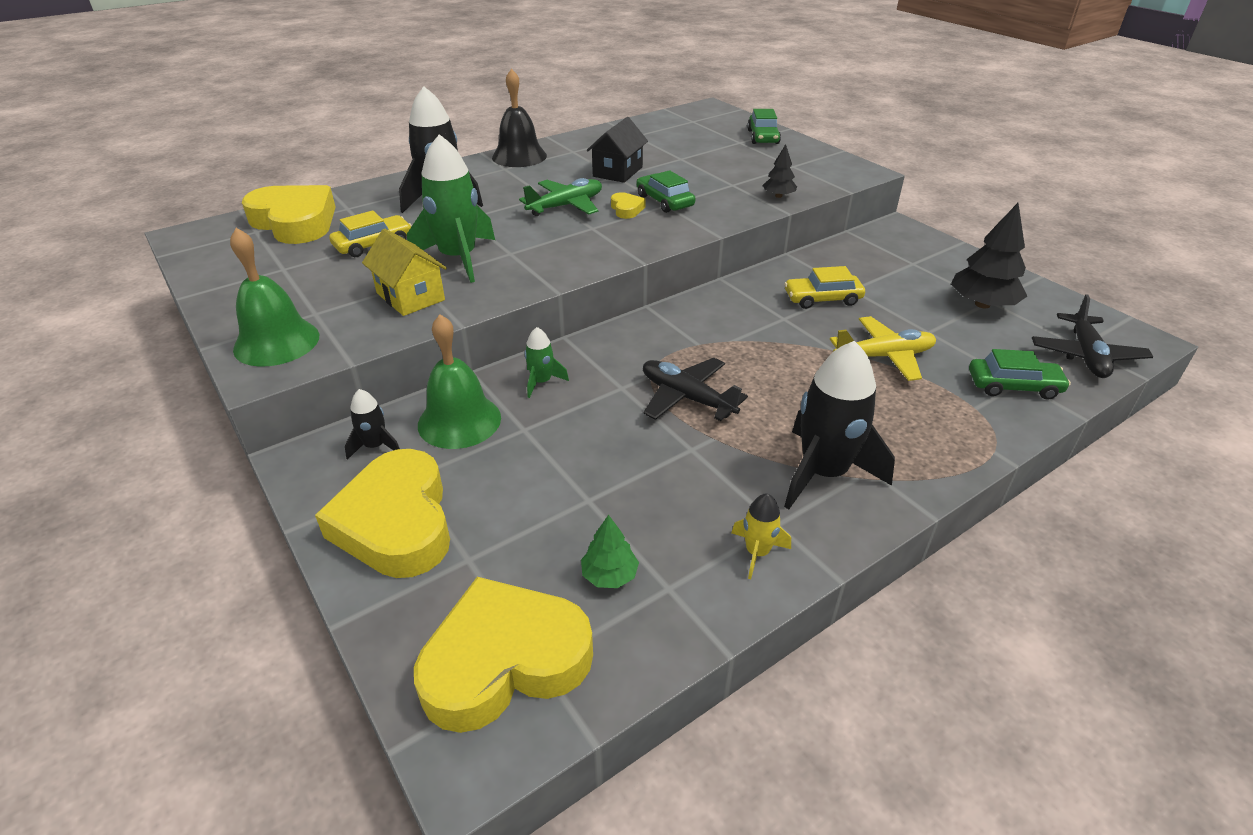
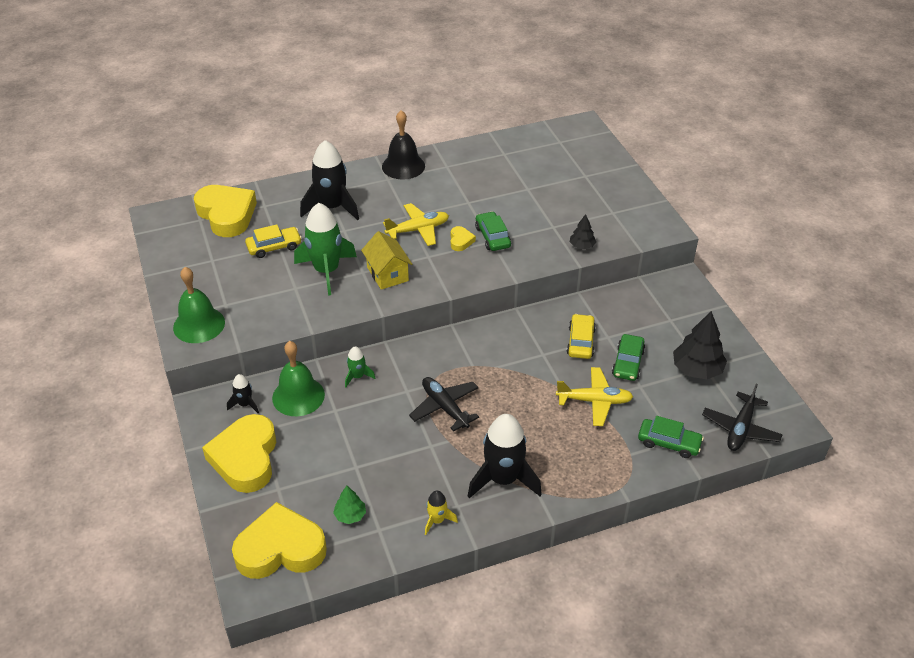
camera: 15 degrees right, 5 degrees up
yellow house [362,228,447,316] -> yellow house moved to [361,231,412,290]
green plane [519,178,602,216] -> yellow plane [383,203,449,246]
black house [587,117,648,183] -> none
green car [747,109,781,144] -> green car moved to [612,334,645,381]
yellow car [784,266,865,309] -> yellow car turned 90 degrees clockwise [567,314,596,359]

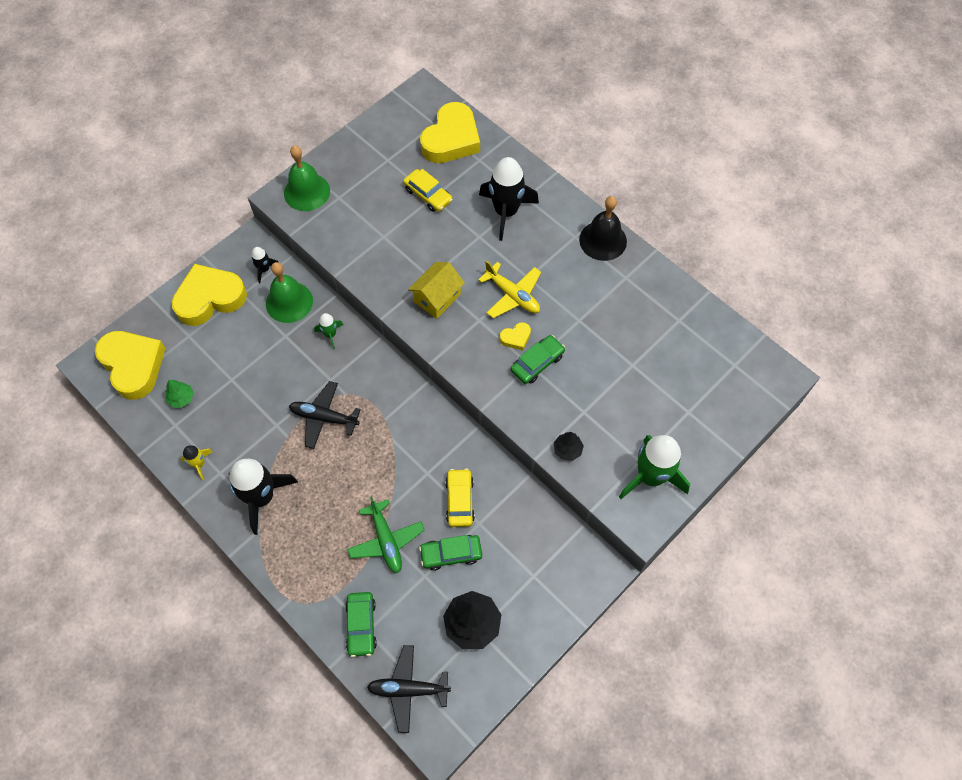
camera: 65 degrees right, 20 degrees up
green rocket [294,203,357,296] -> green rocket moved to [619,435,690,499]
black plane [409,377,479,432] -> black plane turned 105 degrees counterclockwise [289,381,361,449]
yellow plane [556,367,633,426] -> green plane [347,496,424,573]
yellow car [567,314,596,359] -> yellow car turned 75 degrees counterclockwise [445,468,475,527]

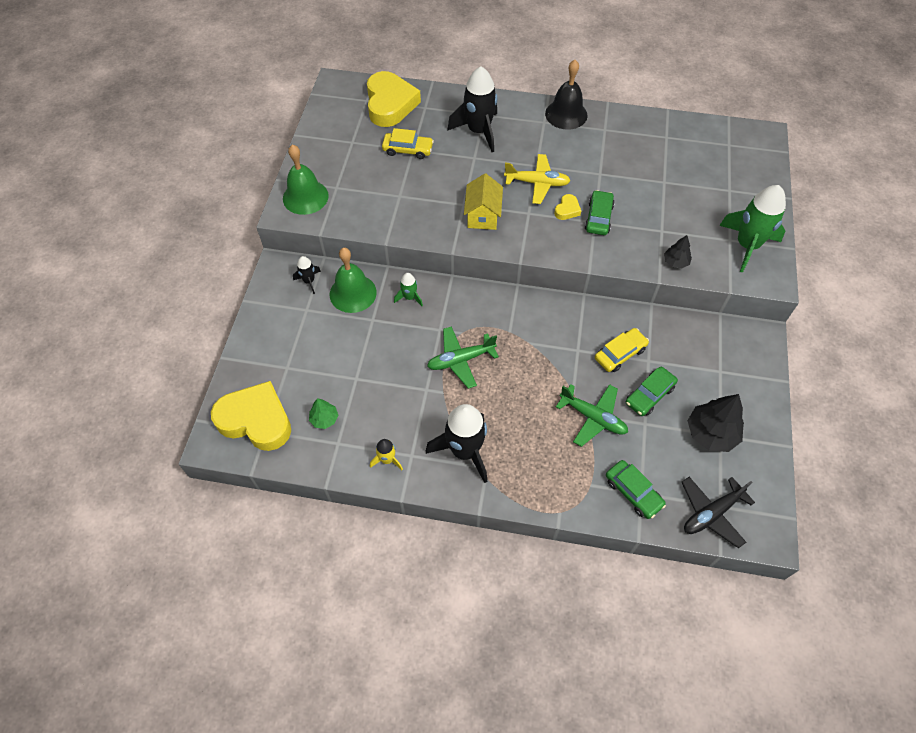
camera: 35 degrees left, 5 degrees down
yellow heart [171,264,247,326] -> none
black plane [289,381,361,449] -> green plane [427,326,499,389]
yellow car [445,468,475,527] -> yellow car turned 90 degrees clockwise [595,328,649,372]

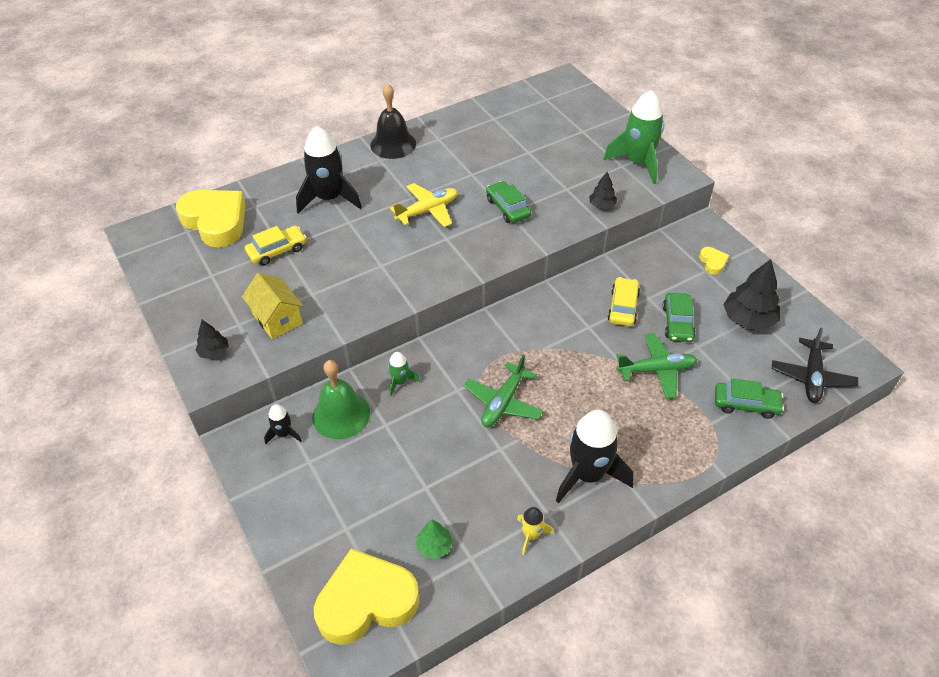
camera: 40 degrees left, 10 degrees down
green bell [283,144,329,215] -> black tree [195,320,229,359]
yellow house [464,174,503,230] -> yellow house moved to [242,273,303,339]
yellow heart [554,194,581,220] -> yellow heart moved to [699,247,729,275]

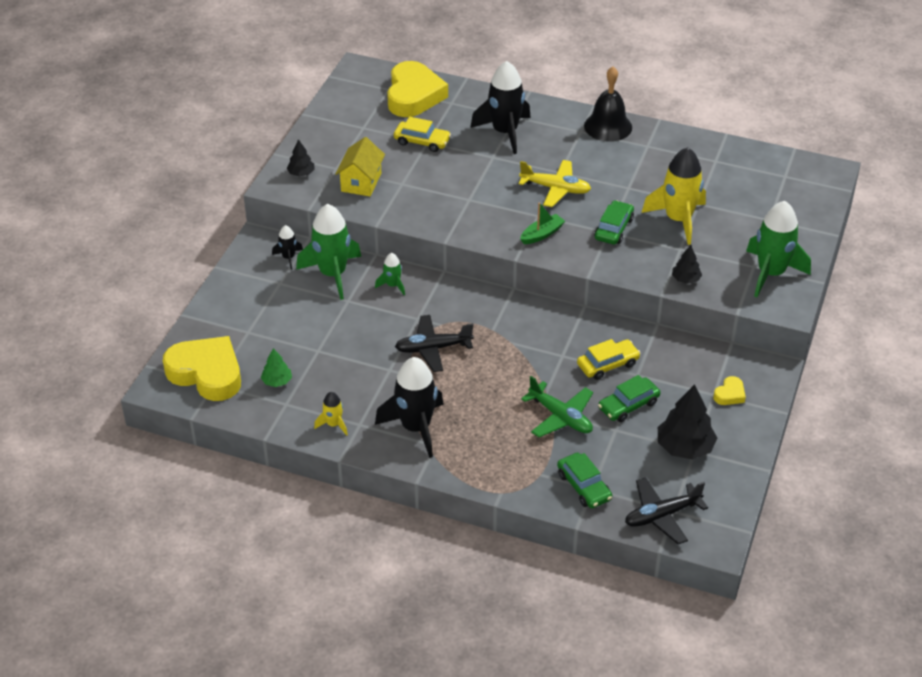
camera: 50 degrees right, 5 degrees down
green bell [312,360,370,439] -> green rocket [296,204,361,300]
green plane [464,355,543,427] -> black plane [395,315,474,372]
none -> green boat [520,202,565,244]
none -> yellow rocket [641,147,706,245]

